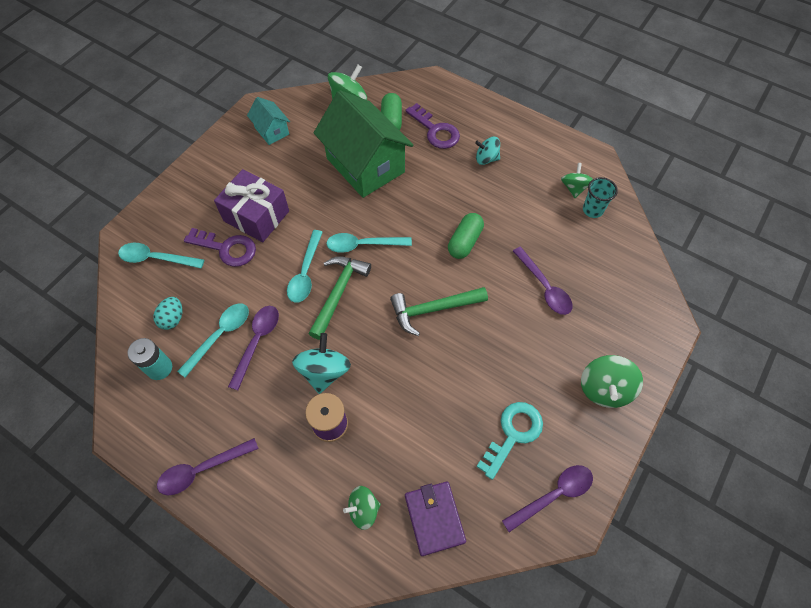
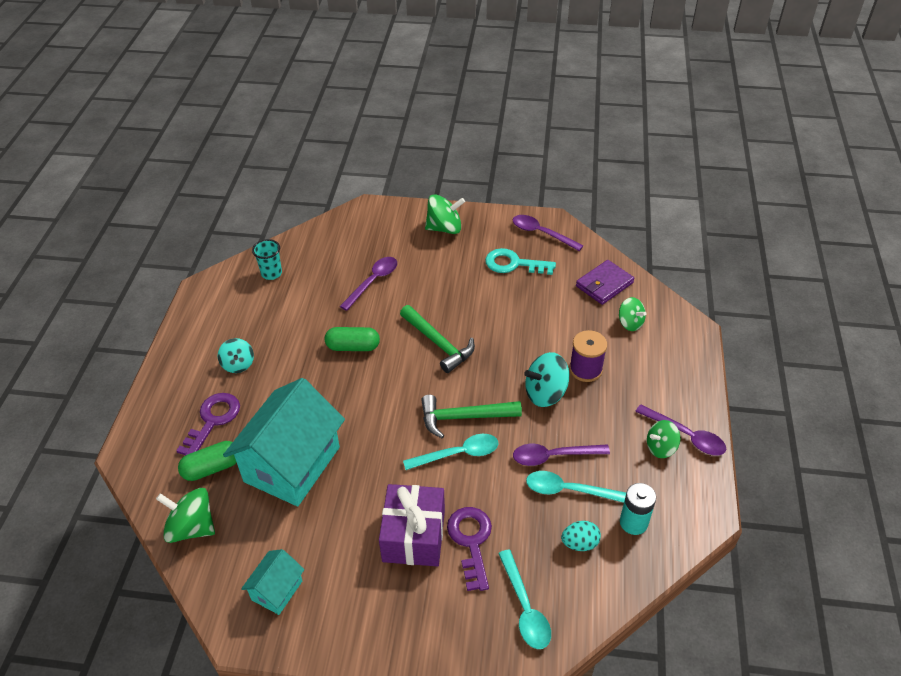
camera: 115 degrees left, 15 degrees down
green house [314,90,413,198] -> turquoise house [223,378,345,506]
turquoise spoon [326,233,412,253] -> none
green spinning top [561,163,593,198] -> green spinning top moved to [647,420,680,458]

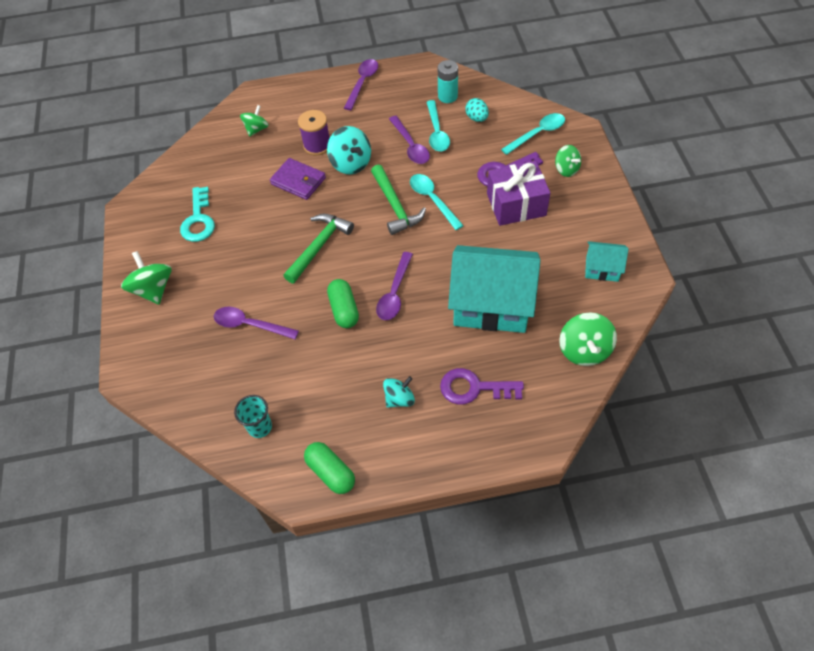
camera: 105 degrees left, 10 degrees up
green capsule [178,441,237,481] -> green capsule moved to [304,442,355,494]
purple spoon [513,215,583,251] -> purple spoon moved to [376,252,413,320]
purple wallet [576,260,634,305] -> purple wallet moved to [270,158,326,200]
green spinning top [647,420,680,458] -> green spinning top moved to [555,145,581,177]

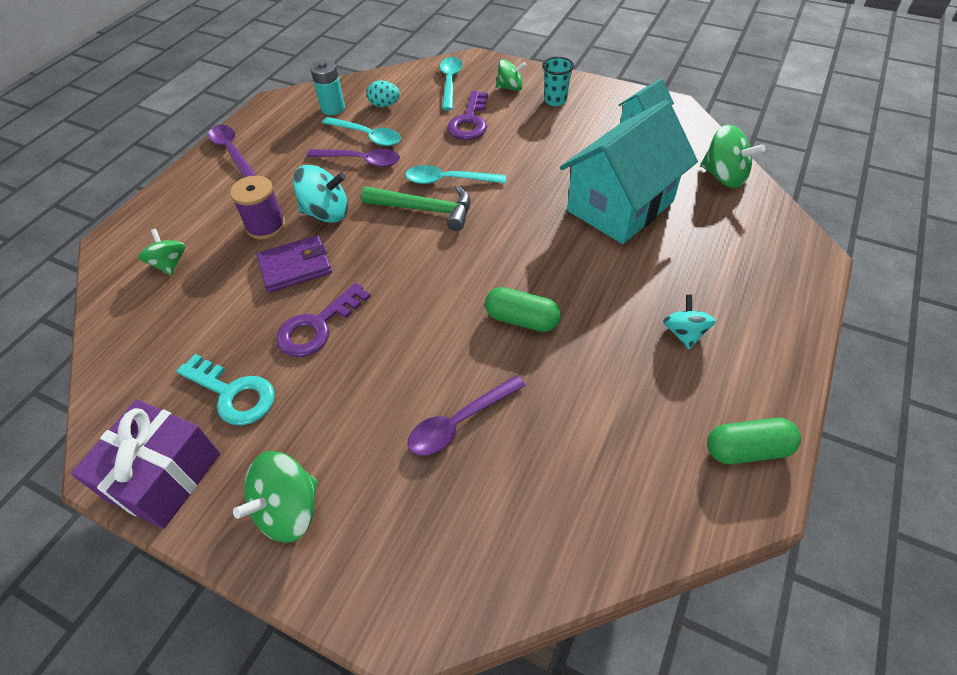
camera: 55 degrees left, 5 degrees down
green spinning top [121,251,172,305] -> green spinning top turned 60 degrees counterclockwise [233,451,318,543]
turquoise cup [234,395,272,438] -> turquoise cup moved to [542,57,574,106]
green hammer [283,214,354,283] -> none
purple spoon [376,252,413,320] -> none
purple key [440,368,524,404] -> purple key moved to [276,283,371,357]
purple gift [487,161,550,226] -> purple gift moved to [71,399,220,529]

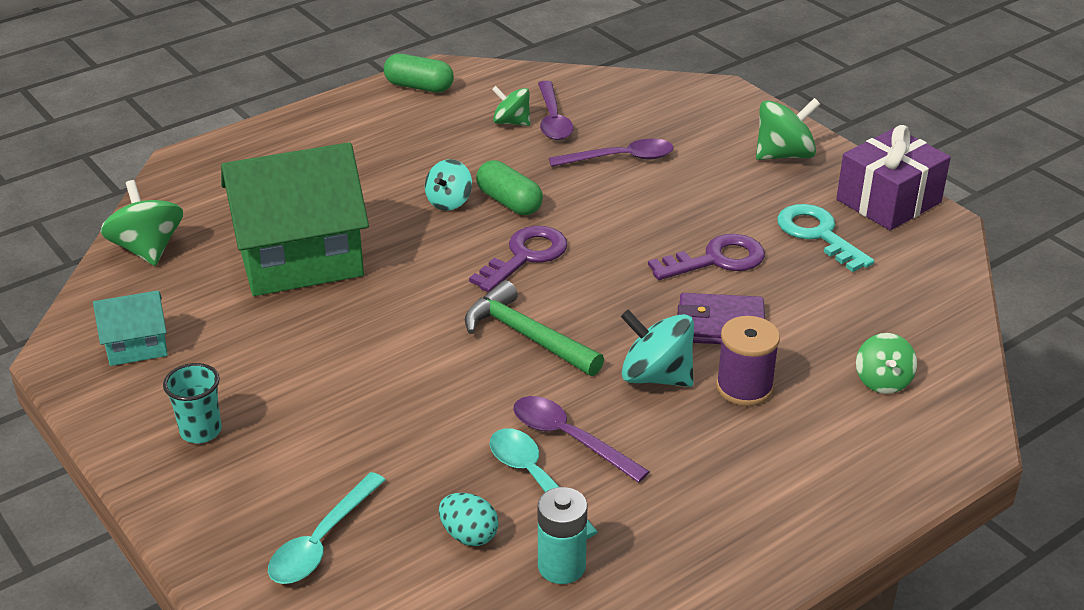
camera: 155 degrees left, 15 degrees down
purple spoon [208,125,256,178] -> purple spoon moved to [538,81,573,140]
turquoise spoon [405,165,506,184] -> none
purple key [447,91,488,140] -> purple key moved to [469,226,568,292]
green spinning top [496,59,526,91] -> green spinning top moved to [492,86,530,126]
turquoise house [560,100,698,244] -> green house [221,142,369,296]
turquoise spinning top [663,295,716,349] -> turquoise spinning top moved to [425,159,472,211]

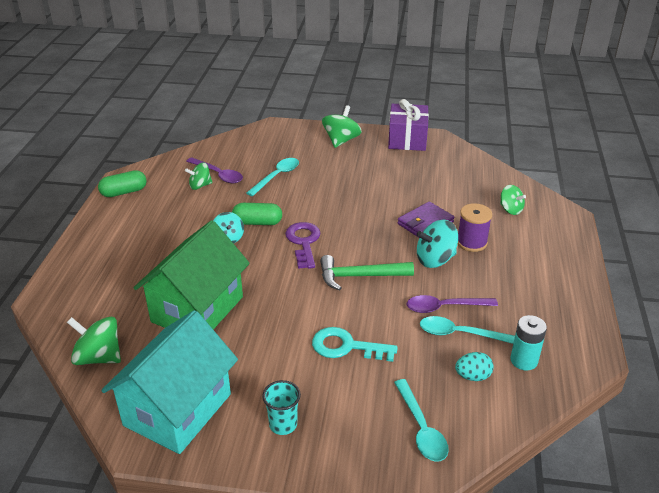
camera: 45 degrees left, 0 degrees up
turquoise house [93,290,168,366] -> turquoise house [101,310,238,454], size x2.12
purple spoon [549,139,673,167] -> turquoise spoon [247,158,299,196]
purple key [648,234,765,280] -> none
turquoise key [777,204,874,272] -> turquoise key moved to [312,327,398,362]

